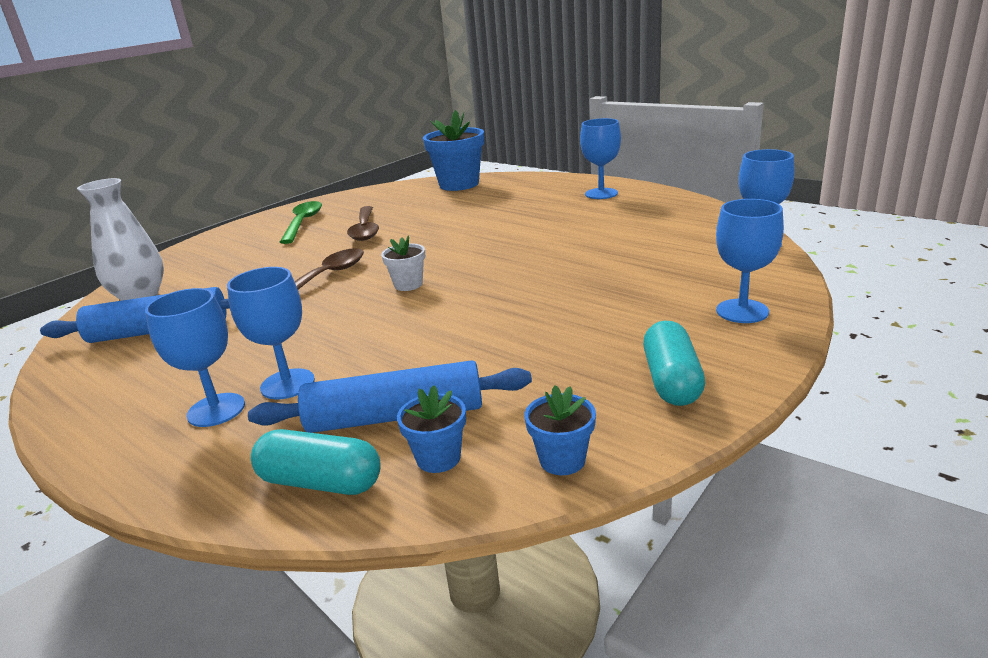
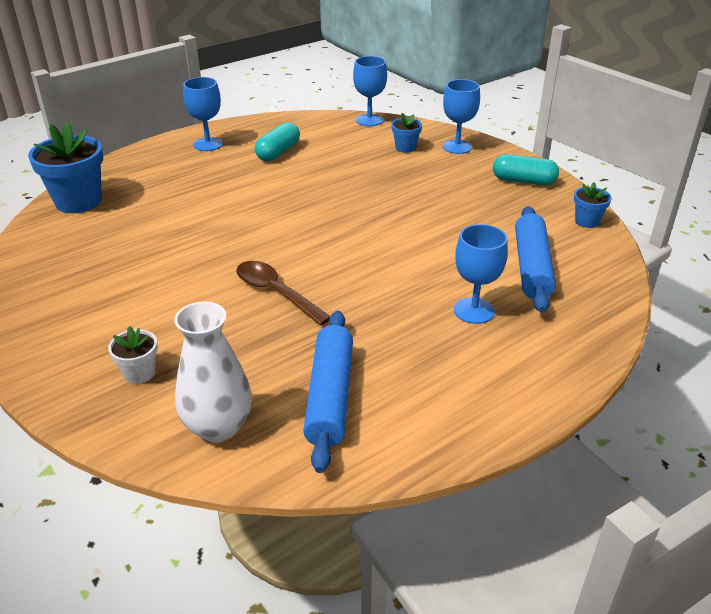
camera: 80 degrees left, 10 degrees up
blue goblet [145,288,245,427] -> none
turquoise capsule [251,429,380,495] -> turquoise capsule moved to [255,122,300,161]
green spoon [280,201,322,244] -> none
brown spoon [347,206,379,241] -> none
white flower pot [381,235,425,291] -> white flower pot moved to [108,326,158,384]
blue flower pot [397,385,466,473] -> blue flower pot moved to [391,113,422,153]

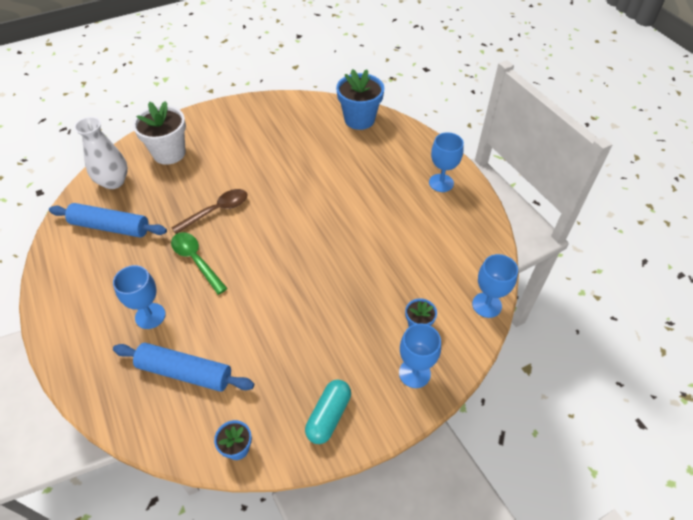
camera: 100 degrees right, 15 degrees up
white flower pot [108,326,158,384] -> white flower pot [133,101,186,165], size x1.98
turquoise capsule [255,122,300,161] -> none
none -> green spoon [171,232,228,295]

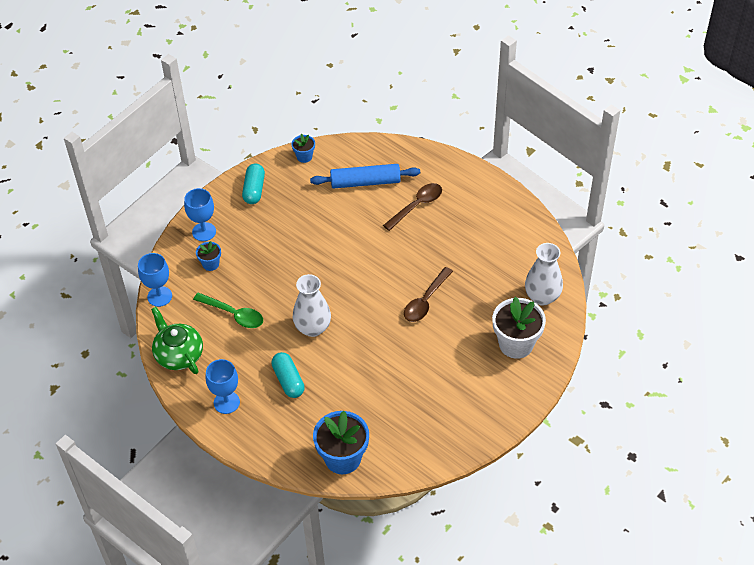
camera: 160 degrees right, 0 degrees up
blue rolling pin [49,203,167,238] -> none
blue goblet [113,265,166,329] -> brown spoon [383,183,442,231]
green spoon [171,232,228,295] -> green spoon moved to [193,293,263,328]
none -> green teapot [151,307,203,374]
none -> turquoise capsule [271,352,305,398]
none -> white vase [293,274,331,337]

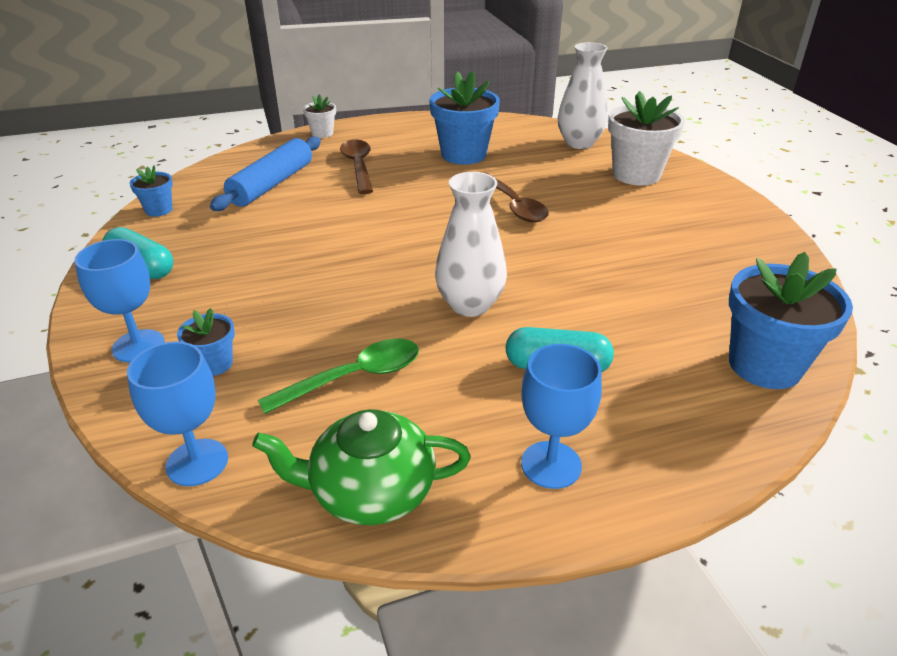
camera: 60 degrees left, 15 degrees down
none -> white flower pot [303,94,336,138]
none -> blue flower pot [429,71,500,165]

